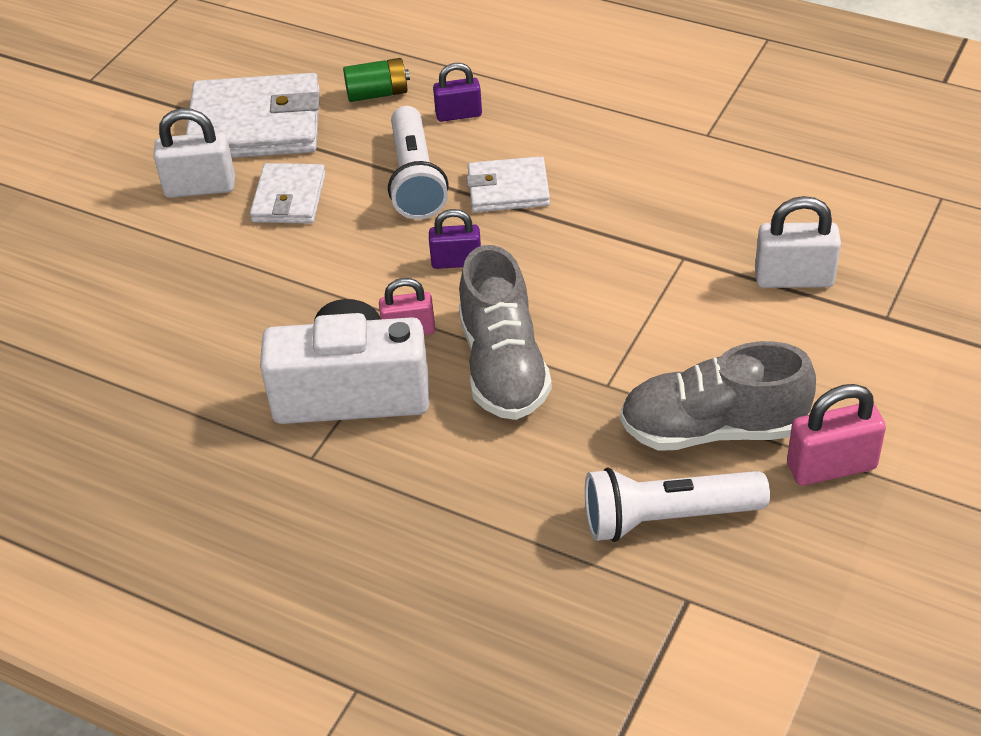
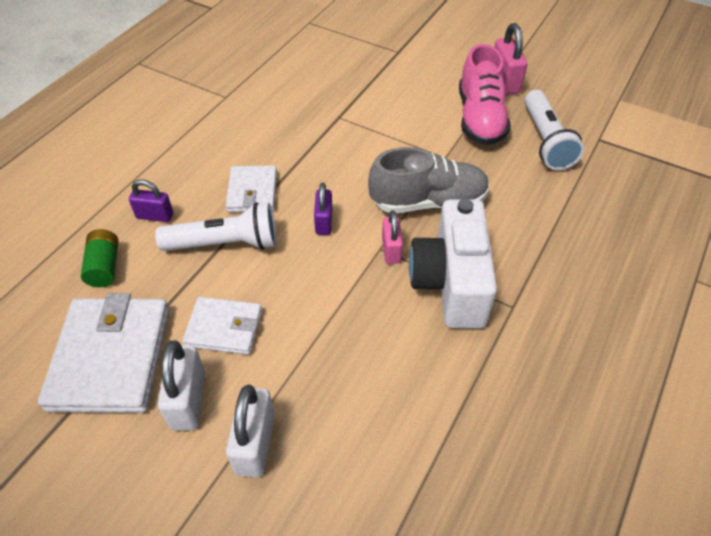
camera: 90 degrees left, 5 degrees up
purple padlock [433,63,482,122] -> purple padlock turned 75 degrees counterclockwise [129,179,173,222]
grey shoe [620,341,816,451] -> pink shoe [459,44,511,145]
white padlock [755,196,841,288] -> white padlock moved to [226,384,275,477]

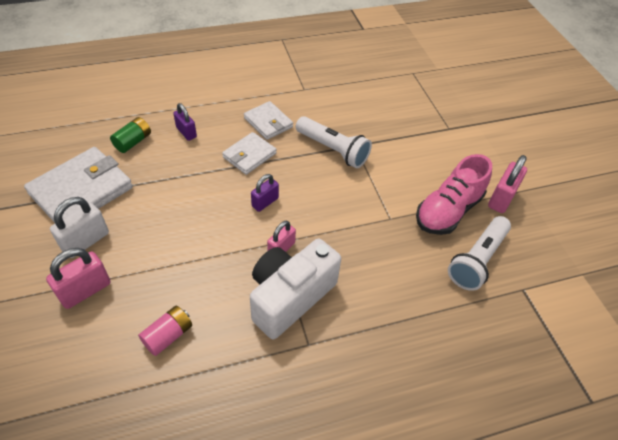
camera: 40 degrees right, 0 degrees up
white flashlight [155,202,276,251] -> white flashlight moved to [296,116,372,168]
white wallet [182,297,262,355] -> white wallet moved to [244,101,293,140]
white padlock [226,384,275,477] -> pink padlock [46,248,111,309]
grey shoe [368,147,490,213] -> none
none -> pink battery [138,306,192,356]

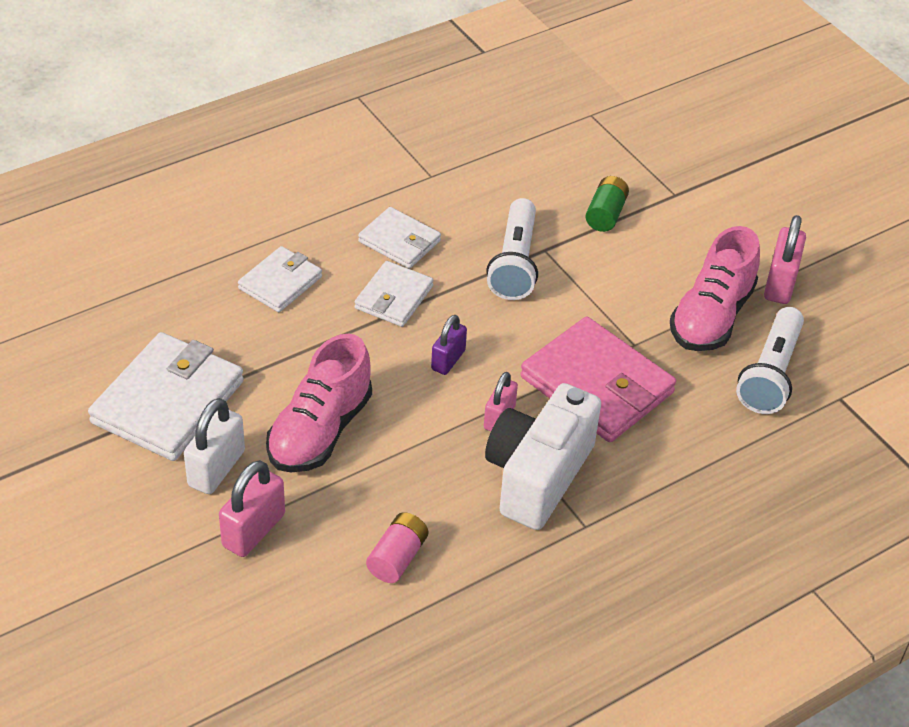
camera: 15 degrees left, 5 degrees down
green battery [110,117,151,153] -> green battery moved to [585,176,629,232]
purple padlock [173,103,197,141] -> white wallet [238,246,322,312]
white flashlight [296,116,372,168] -> white flashlight turned 75 degrees clockwise [486,198,538,300]
none -> pink shoe [266,334,372,472]
none -> pink wallet [520,317,676,442]

